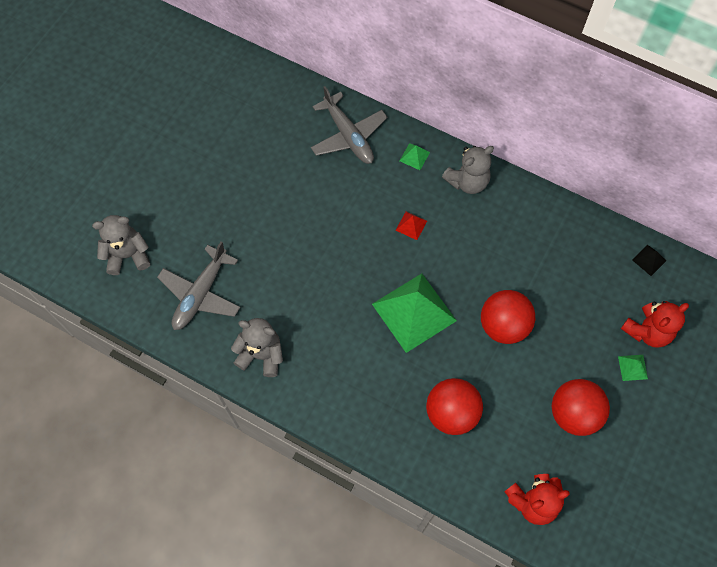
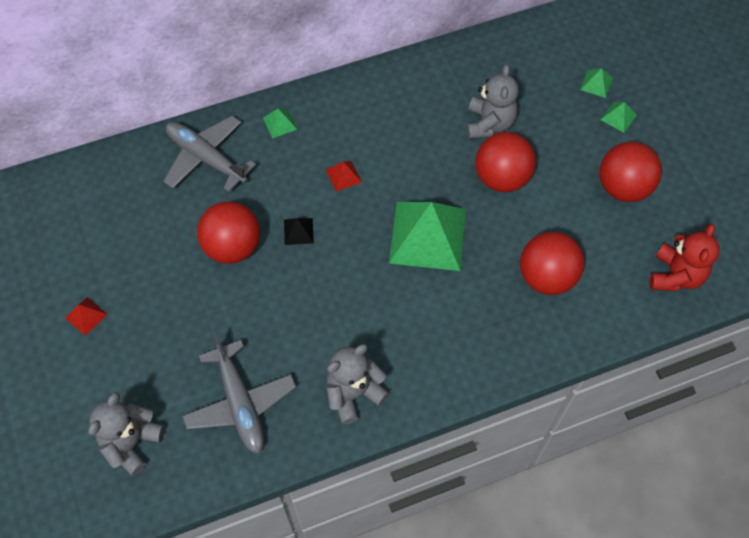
camera: 50 degrees left, 5 degrees down
grey plane [311,86,388,164] -> grey plane turned 150 degrees counterclockwise [164,116,256,192]
grey teddy bear [442,146,494,194] -> grey teddy bear moved to [467,64,519,139]
red teddy bear [621,301,689,348] -> green pyramid [580,68,613,98]
black pyramid [632,245,666,276] -> black pyramid moved to [284,218,314,245]
none -> red pyramid [65,297,108,336]
none -> red ball [197,201,260,264]

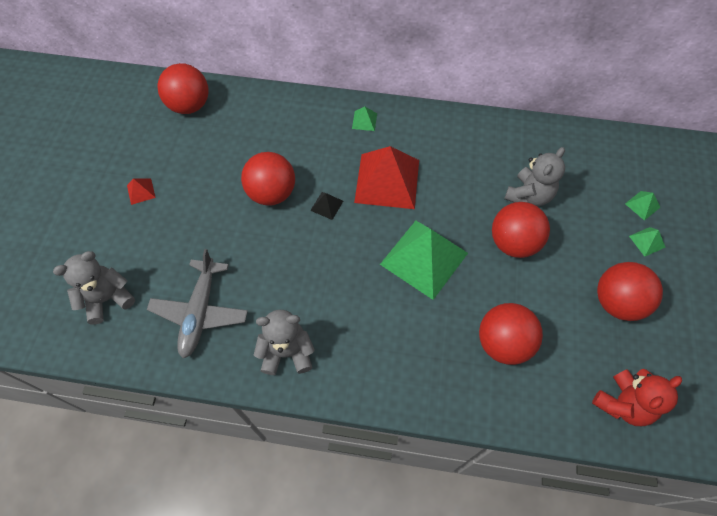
camera: 30 degrees right, 0 degrees up
grey plane [164,116,256,192] -> none
red pyramid [326,161,362,192] -> red pyramid [354,146,419,209], size x2.45
none -> red ball [157,63,209,114]

